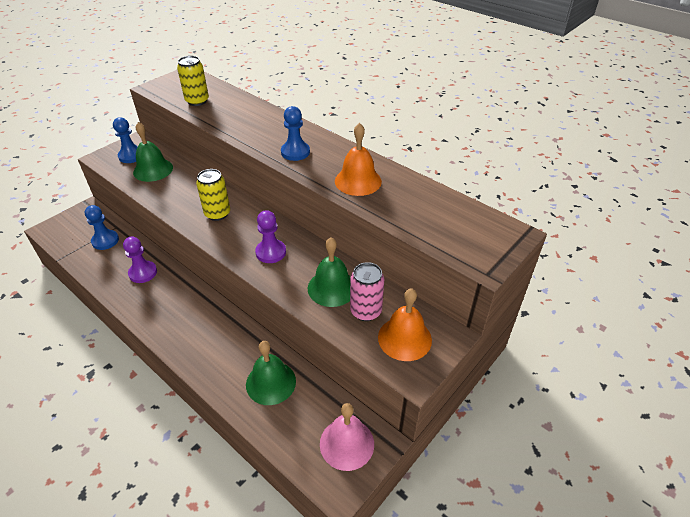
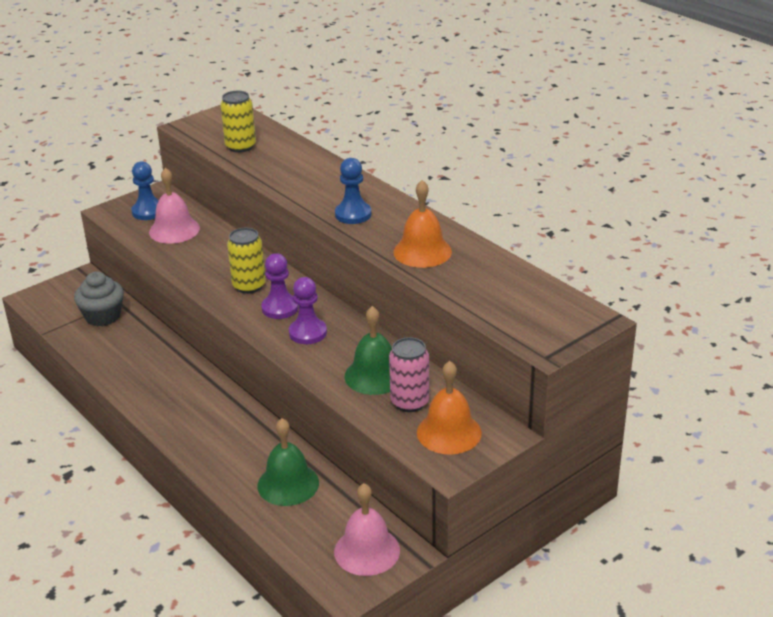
camera: 10 degrees right, 10 degrees down
blue pawn [85,205,119,250] -> grey cupcake [74,271,124,326]
purple pawn [123,237,157,283] -> purple pawn moved to [261,253,299,319]
green bell [133,122,173,182] -> pink bell [149,168,200,244]

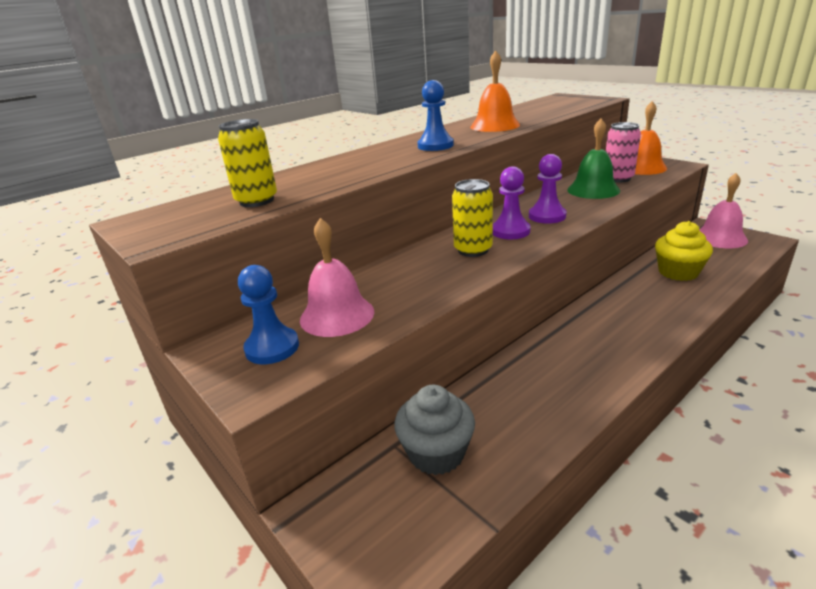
camera: 90 degrees left, 5 degrees down
green bell [257,418,319,506] -> yellow cupcake [655,221,713,281]

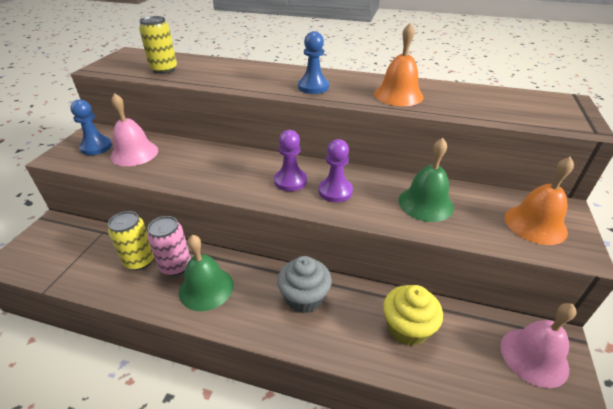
camera: 55 degrees right, 10 degrees up
grey cupcake [394,385,475,475] -> grey cupcake moved to [277,256,332,313]
yellow can [452,179,493,257] -> yellow can moved to [108,211,154,270]
pink can [606,122,641,183] -> pink can moved to [147,216,191,276]
none -> green bell [179,235,234,311]

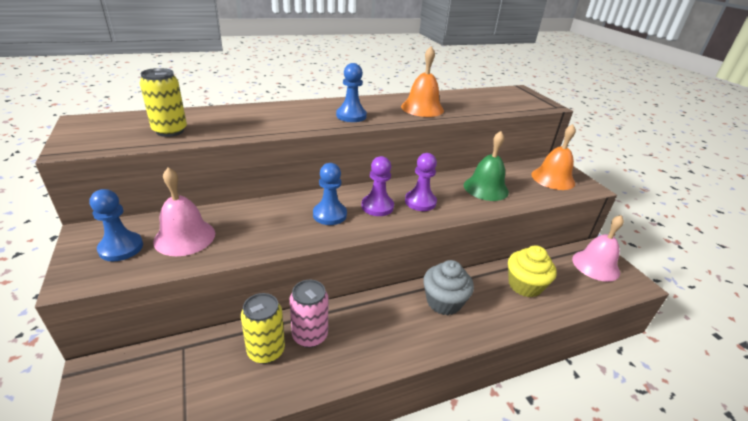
camera: 40 degrees left, 5 degrees down
green bell [179,235,234,311] -> none
none -> blue pawn [313,163,347,225]

